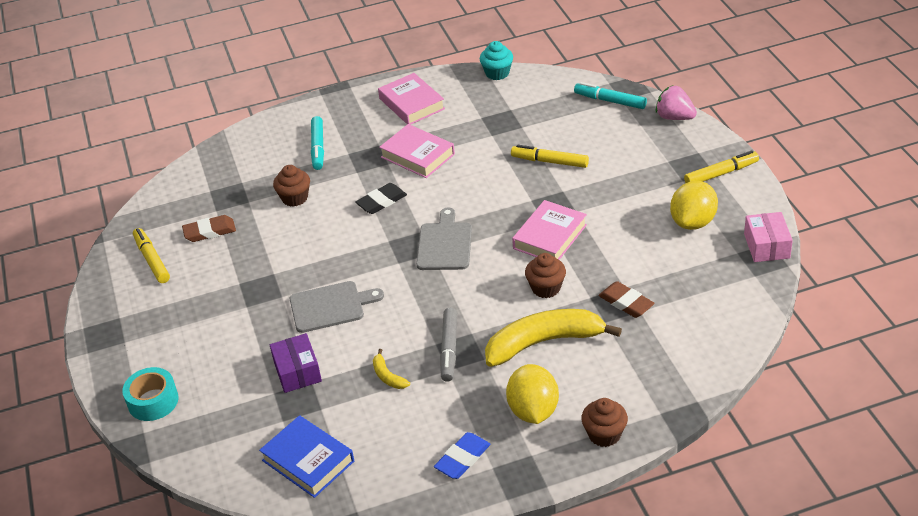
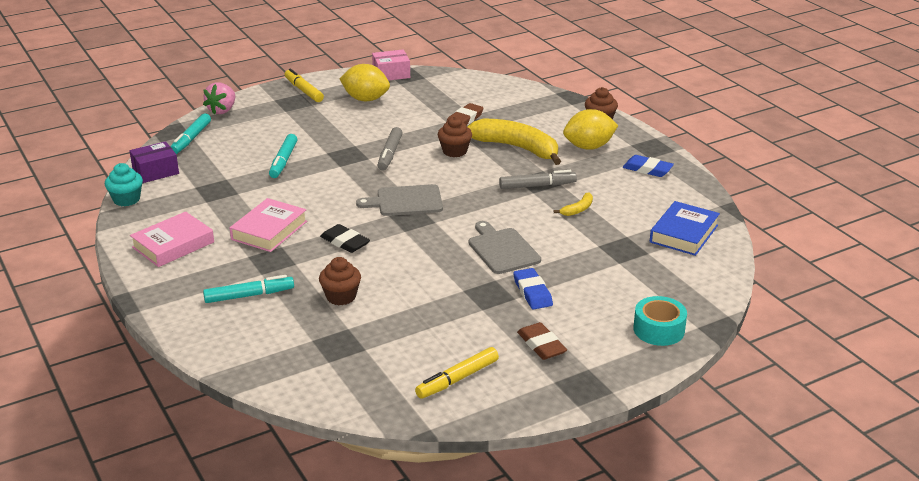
camera: 105 degrees left, 10 degrees down
brown eraser [182,215,236,242] -> brown eraser moved to [517,322,567,360]
purple box [270,333,322,393] -> purple box moved to [130,141,179,183]
yellow banana [485,309,622,367] -> yellow banana turned 150 degrees clockwise [467,119,561,165]
yellow marker [511,145,589,168] -> turquoise marker [269,134,297,178]
pink book [512,200,587,260] -> grey marker [377,127,403,171]
none -> blue eraser [513,268,553,310]

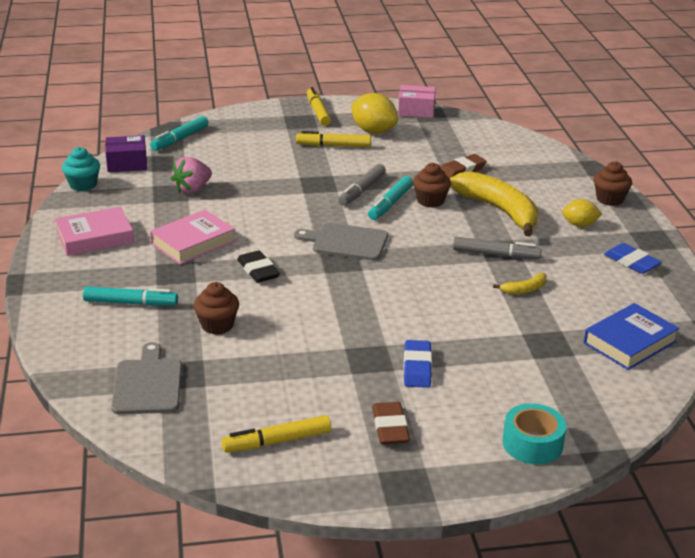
camera: 20 degrees right, 0 degrees up
pink strawberry [203,82,235,115] -> pink strawberry moved to [171,157,212,194]
turquoise marker [269,134,297,178] -> turquoise marker moved to [368,176,413,220]
grey cutting board [469,221,541,274] -> grey cutting board moved to [111,342,182,414]
yellow lemon [563,109,618,150] -> yellow lemon [562,199,602,227], size x0.61
none -> yellow marker [296,131,371,147]

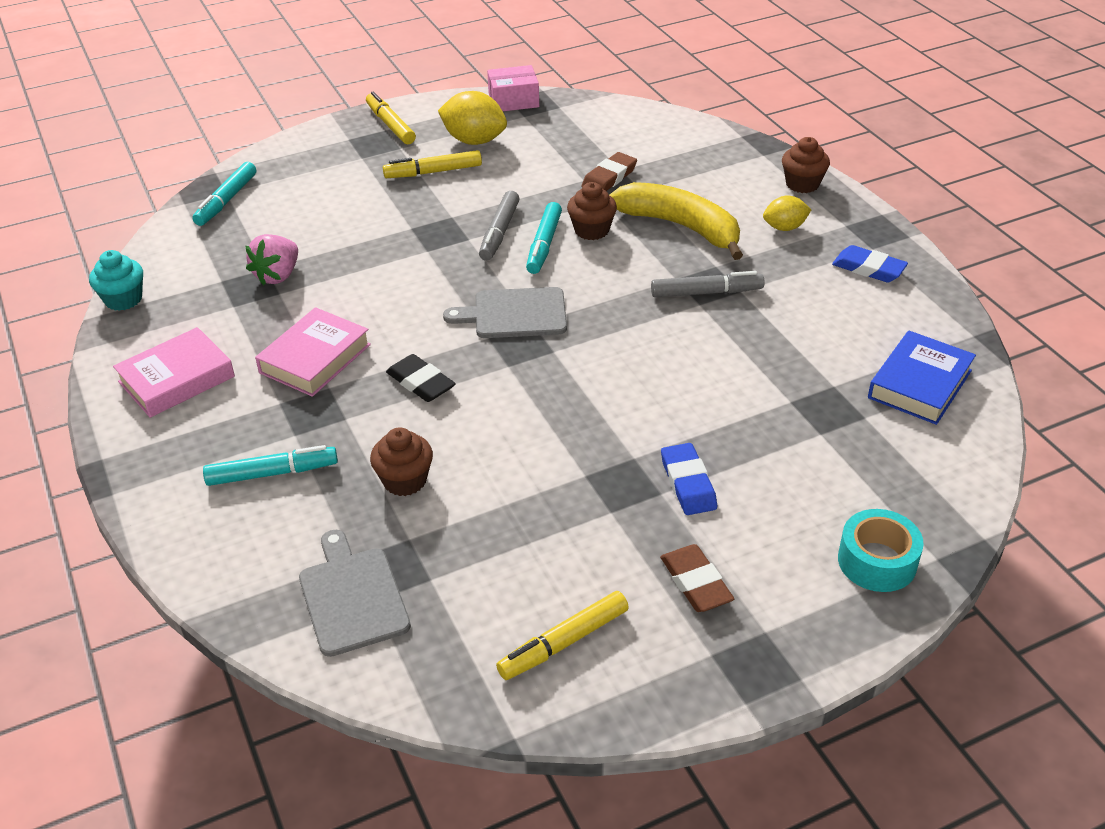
camera: 15 degrees left, 10 degrees up
purple box [105,135,147,172] -> none
yellow banana [493,273,547,294] -> none

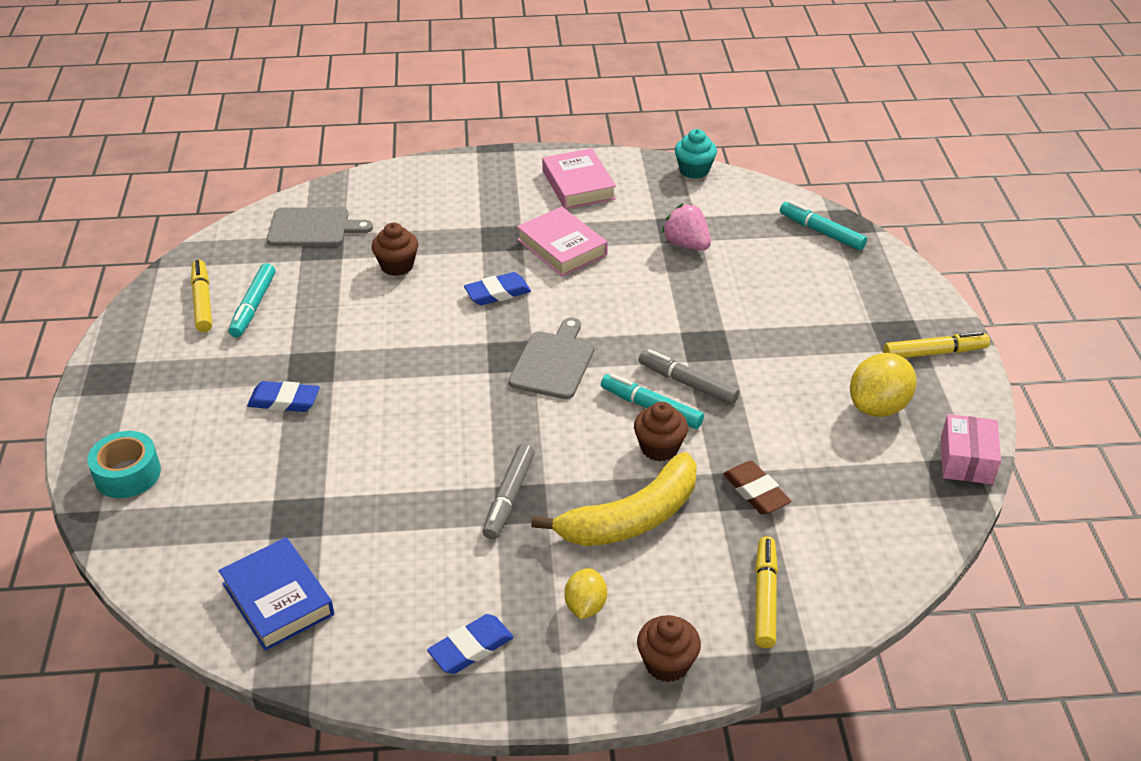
camera: 110 degrees right, 0 degrees up
turquoise marker [203,445,338,486] -> turquoise marker moved to [228,263,275,337]
yellow marker [383,150,482,178] -> yellow marker moved to [755,537,778,648]
black eraser [386,354,456,402] -> blue eraser [464,272,531,305]
brown eraser [660,544,734,612] -> none

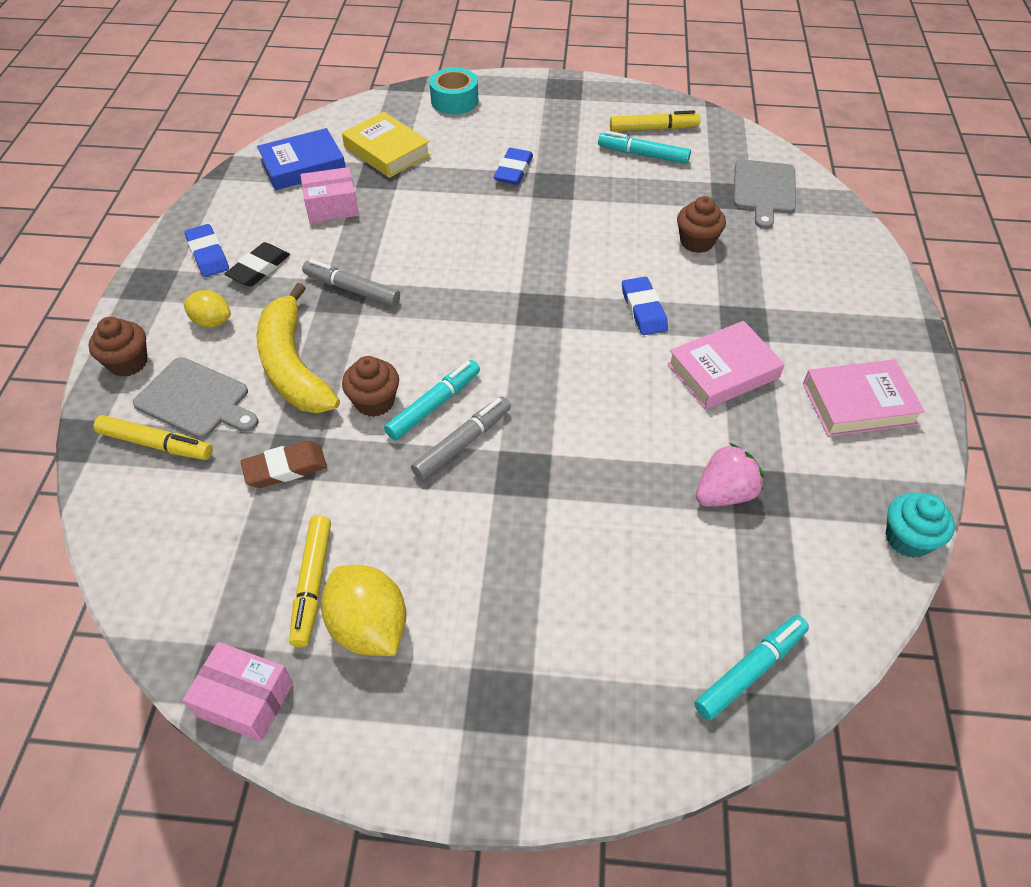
camera: 100 degrees right, 10 degrees up
grey cutting board [509,318,595,399] -> grey cutting board moved to [133,357,258,438]
yellow marker [884,331,990,358] -> yellow marker moved to [289,515,331,647]
none -> black eraser [225,242,290,287]
none -> pink box [300,167,359,223]
none -> yellow book [342,112,431,178]

